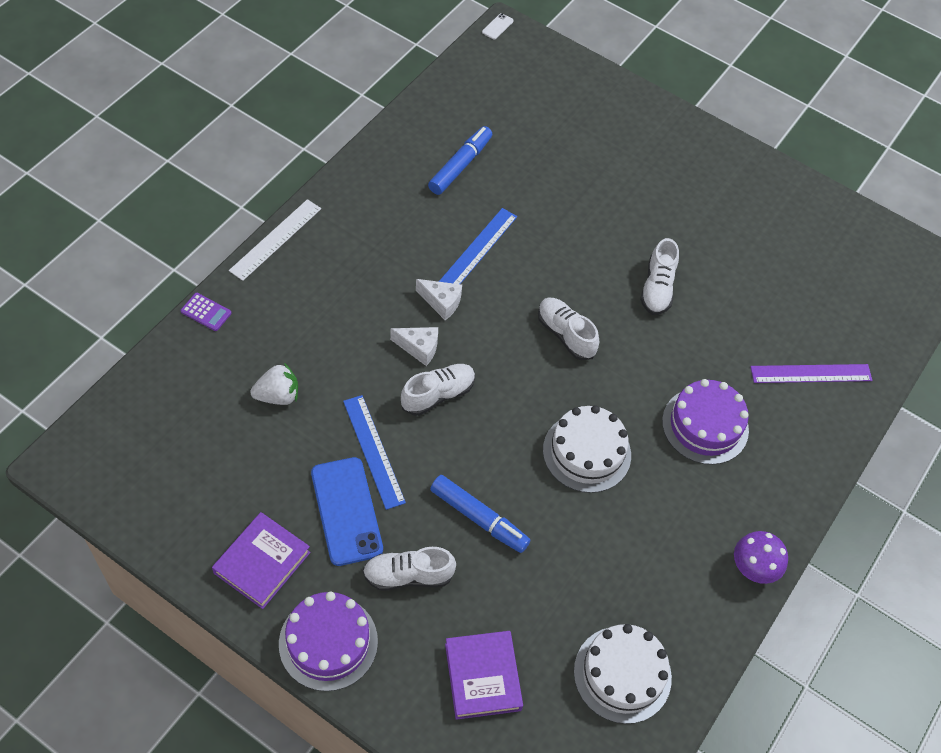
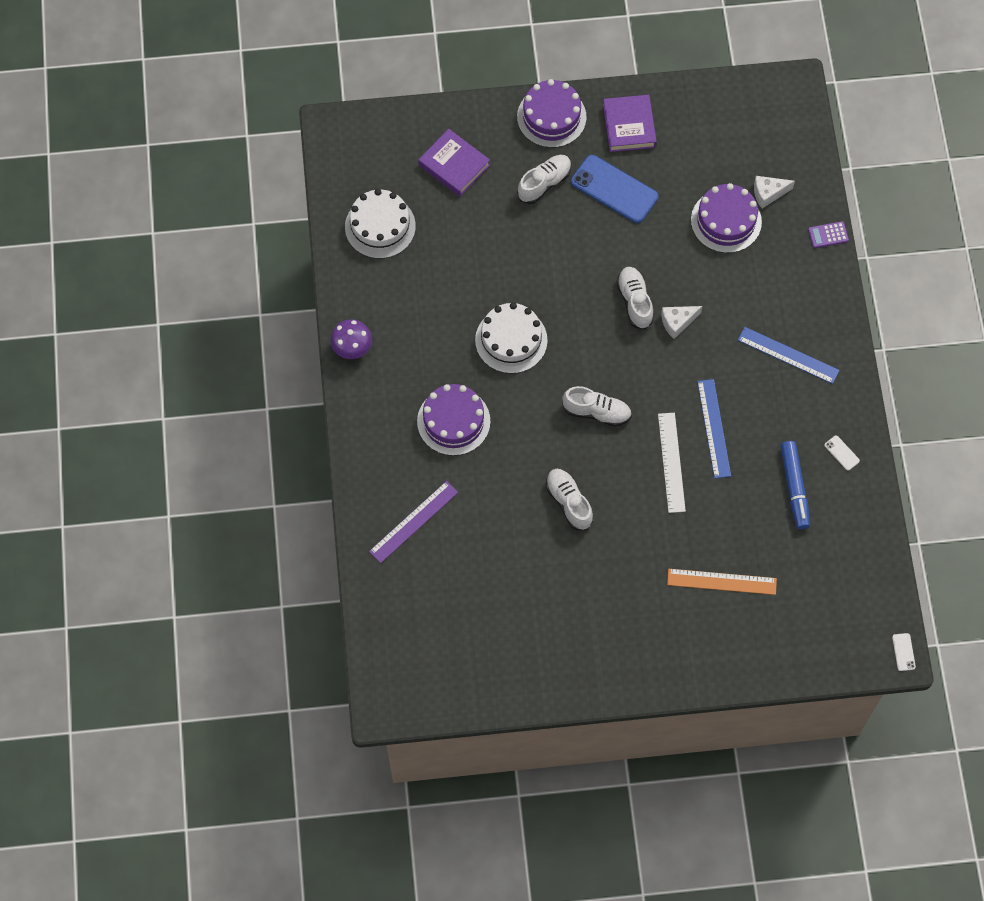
camera: 145 degrees right, 10 degrees up
white ruler [229,199,321,281] -> white ruler moved to [658,413,686,513]
white strawberry [250,363,298,405] -> purple cake [691,183,762,253]
blue ruler [343,395,406,510] -> blue ruler moved to [738,327,840,384]
white shoe [401,364,476,416] -> white shoe turned 150 degrees clockwise [616,267,654,330]
white cheese [416,279,462,320] -> white cheese moved to [754,176,795,208]
blue marker [430,475,530,553] -> none
none -> orange ruler [667,569,777,595]
none -> white phone [824,436,860,471]

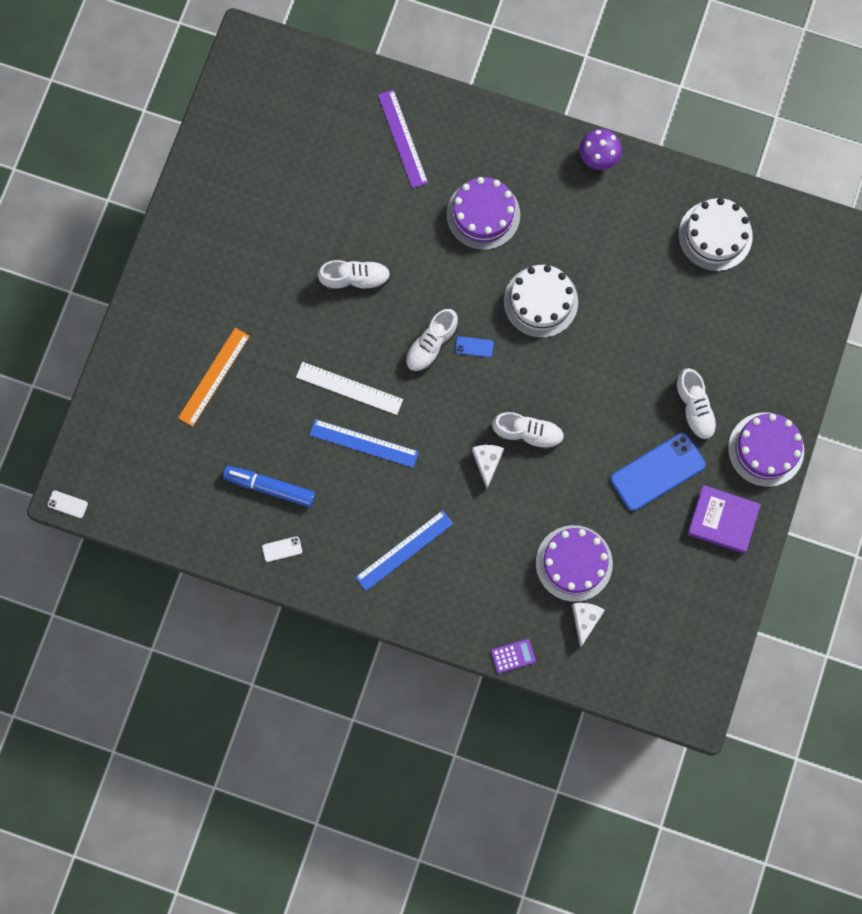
camera: 115 degrees right, 10 degrees up
purple book [418,129,490,196] -> none
purple calculator [808,221,849,248] -> purple calculator turned 60 degrees clockwise [491,639,536,673]
none -> blue phone [455,336,494,358]

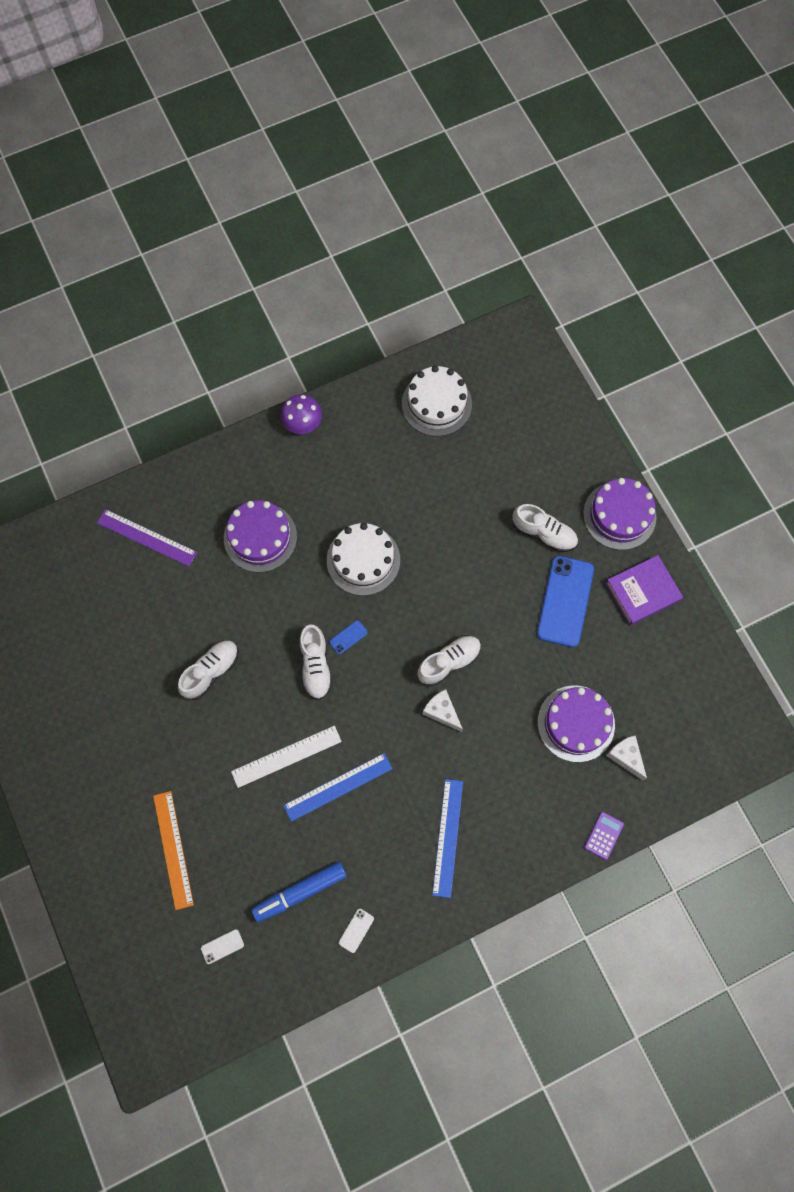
camera: 45 degrees left, 5 degrees down
white phone [47,491,88,518] -> white phone moved to [201,929,244,964]

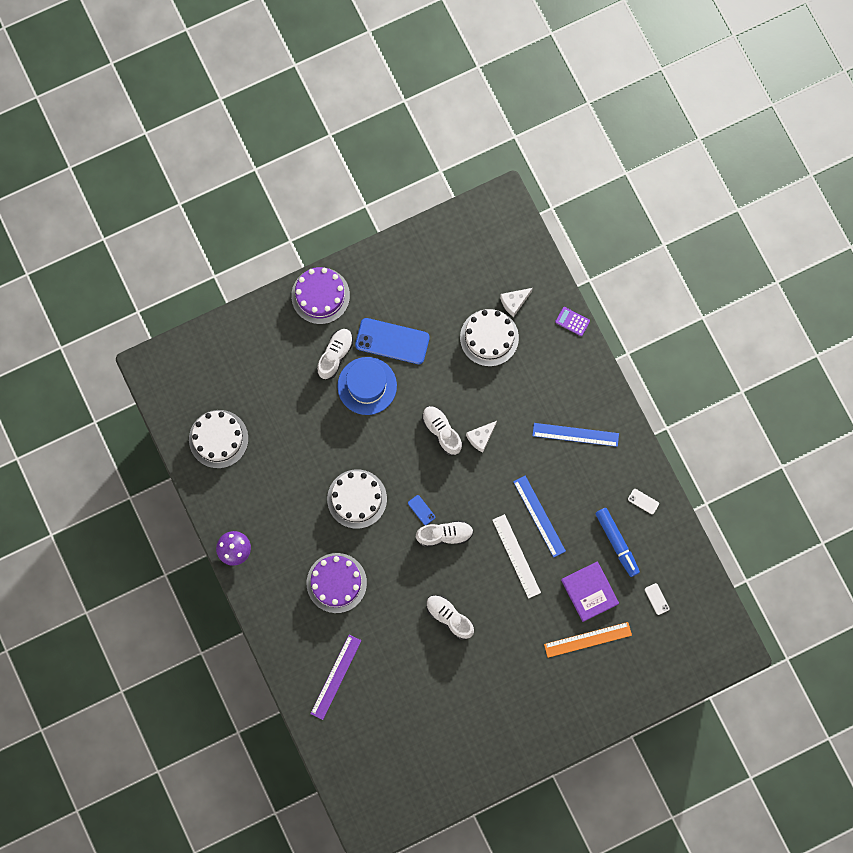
camera: 90 degrees left, 5 degrees up
purple cake [538,685,615,762] -> white cake [460,309,519,366]
purple book [605,555,683,625] -> purple book moved to [561,561,619,622]
none -> blue hat [337,357,397,415]

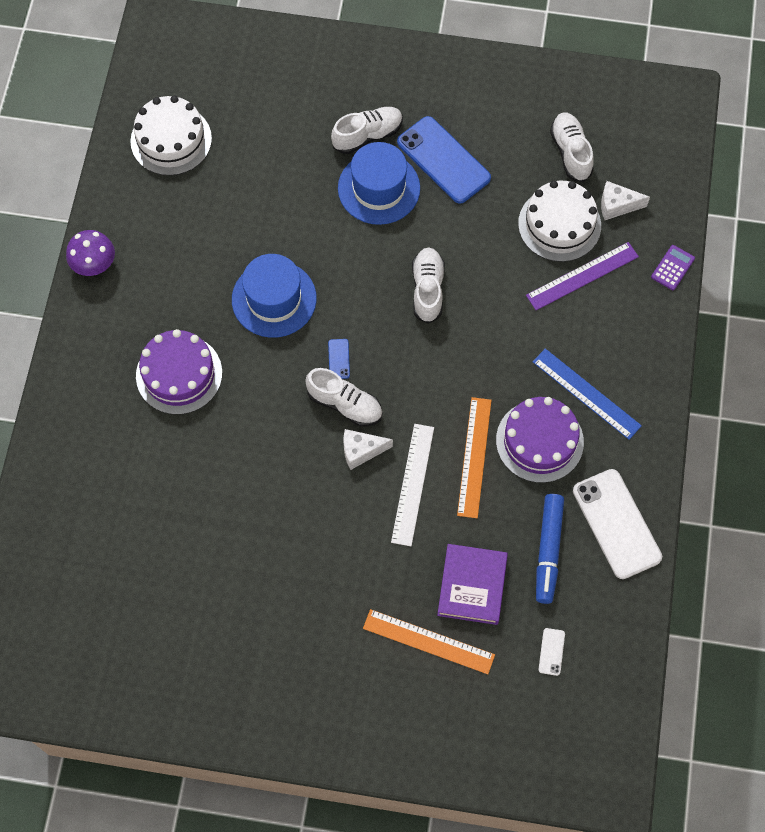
camera: 35 degrees right, 10 degrees down
purple cake [291,267,350,324] -> purple cake moved to [496,397,584,483]
purple ruler [310,634,362,720] -> purple ruler moved to [526,242,639,310]
white cake [327,469,387,529] -> blue hat [232,254,317,338]
white shoe [426,595,474,640] -> white shoe moved to [550,113,594,182]
white cheese [466,421,497,453] -> white cheese moved to [344,429,393,470]
blue ruler [513,476,566,557] -> orange ruler [457,397,492,518]
purple calculator [555,307,590,336] -> purple calculator turned 60 degrees clockwise [651,245,695,290]
white phone [628,489,659,514] -> white phone [573,469,662,579], size x2.41

